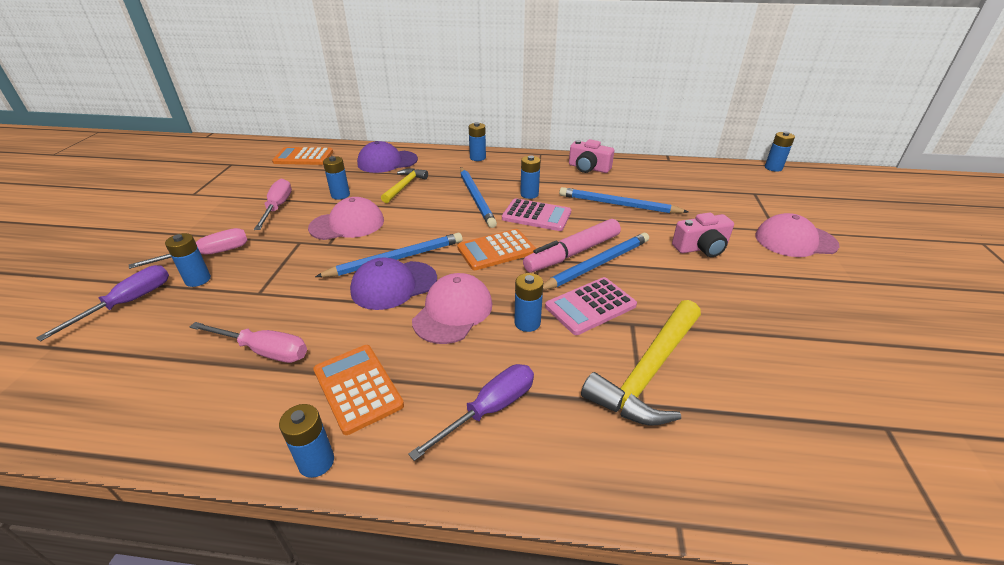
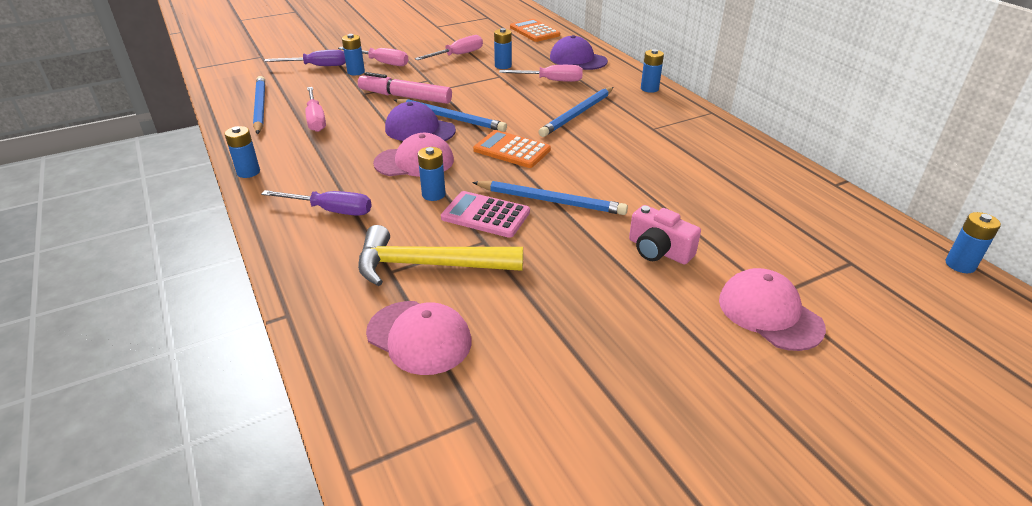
camera: 55 degrees right, 0 degrees up
pink cap [308,197,384,240] -> pink cap moved to [366,301,471,375]
orange calculator [313,345,404,435] -> none
yellow hammer [381,168,428,203] -> pink screwdriver [499,65,583,82]
pink calculator [502,198,571,231] -> none
blue battery [520,155,540,199] -> none
pink marker [523,219,621,272] -> pink marker moved to [358,72,452,104]
blue pencil [559,187,689,214] -> blue pencil moved to [253,76,265,134]
pink camera [569,139,614,173] -> none

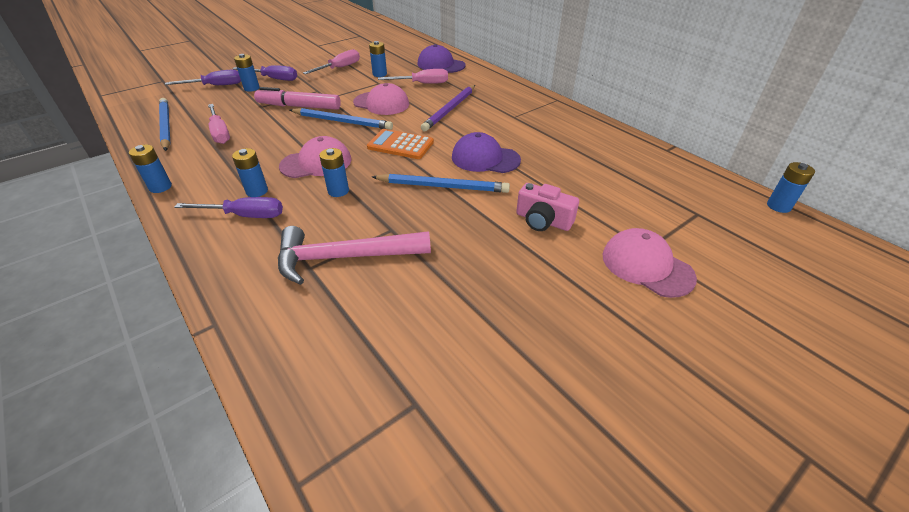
camera: 10 degrees left, 5 degrees up
pink screwdriver [338,47,408,66] -> purple screwdriver [233,65,297,81]
yellow hammer [358,225,523,286] -> pink hammer [278,226,431,285]
pink cap [366,301,471,375] -> pink cap moved to [353,83,409,115]
purple cap [385,102,456,141] -> purple cap moved to [452,132,521,173]
pink calculator [441,191,530,238] -> none
orange calculator [510,19,560,42] -> none
blue pencil [539,87,614,137] -> purple pencil [421,85,475,131]
blue battery [641,49,664,93] -> blue battery moved to [232,148,268,197]

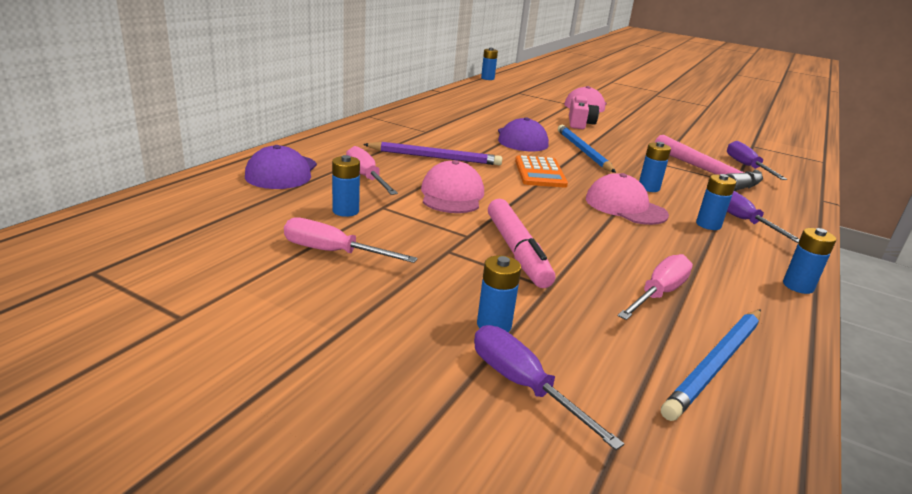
camera: 115 degrees left, 15 degrees down
purple screwdriver [233,65,297,81] -> purple screwdriver moved to [727,141,787,180]
blue pencil [290,108,393,130] -> none

